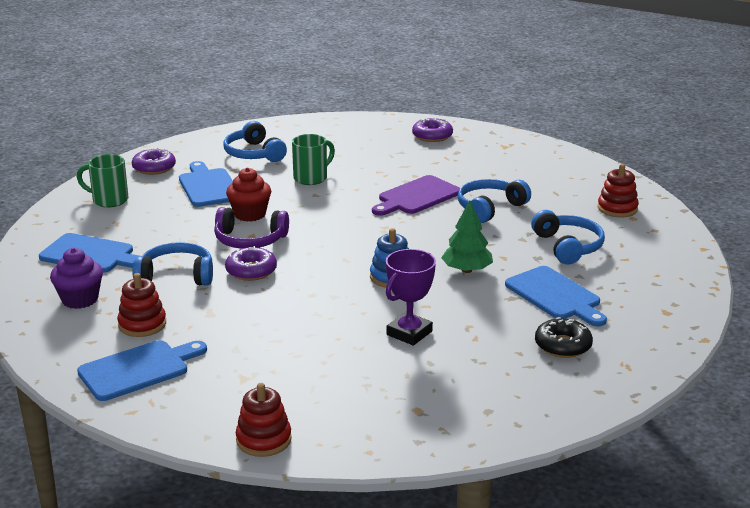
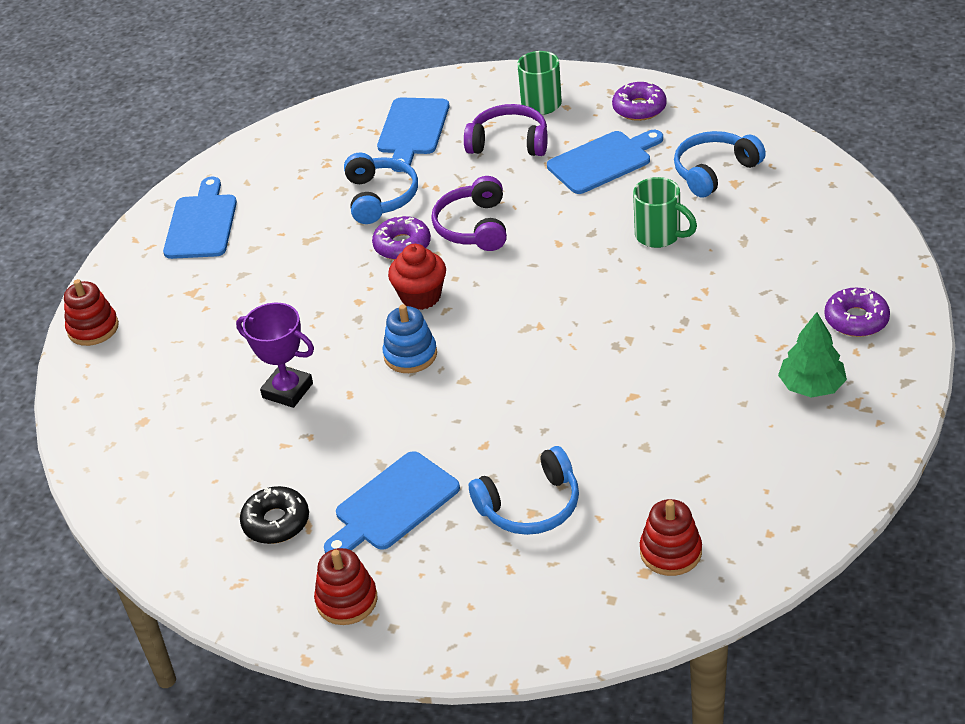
camera: 85 degrees right, 15 degrees up
purple cupcake [50,248,103,309] -> none
blue cutting board [77,340,207,401] -> blue cutting board turned 135 degrees counterclockwise [163,177,237,259]
red stacking toy [117,273,166,337] -> red stacking toy moved to [314,548,377,625]
red cupcake [226,167,271,222] -> red cupcake moved to [388,244,446,310]
purple cutting board [372,175,460,216] -> none
green tree [441,201,493,273] -> green tree moved to [778,312,847,398]
blue headphones [458,179,531,223] -> none
none -> purple headphones [464,104,548,156]

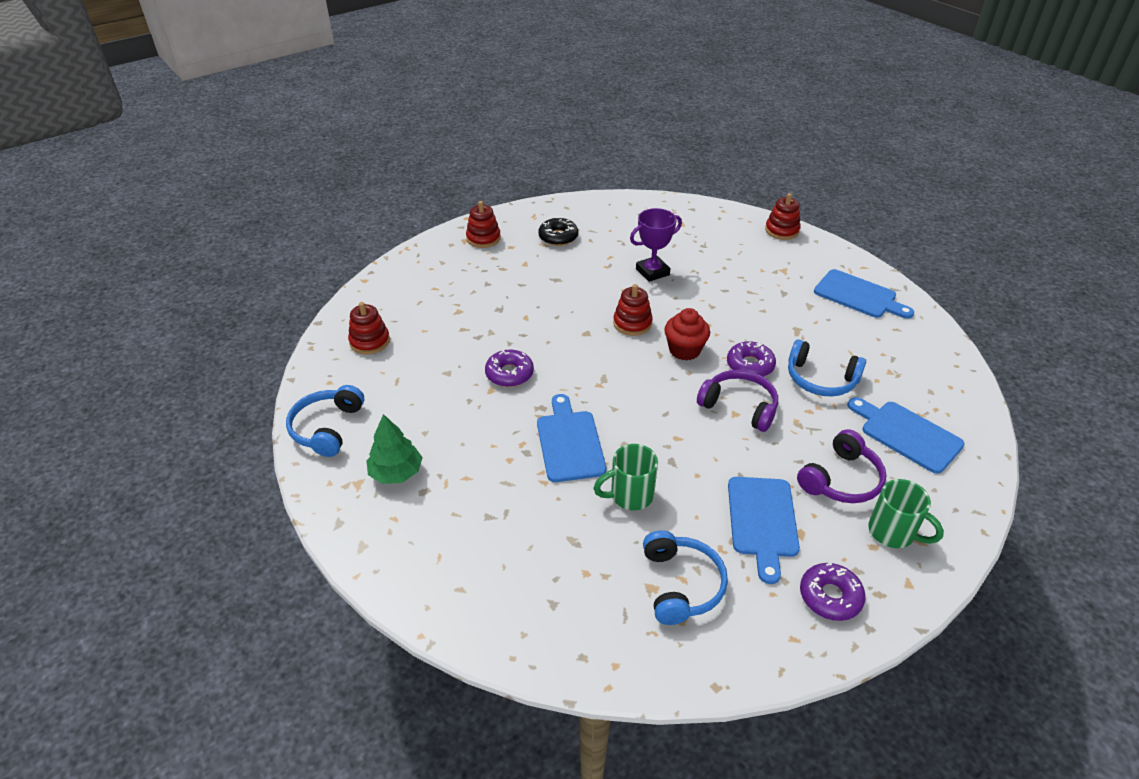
camera: 120 degrees right, 0 degrees up
blue cutting board [324,451,460,553] -> blue cutting board moved to [537,394,606,482]
blue stacking toy [383,304,437,373] -> red stacking toy [613,284,653,336]
blue headphones [469,446,579,535] -> blue headphones moved to [286,385,364,457]
purple donut [824,287,890,337] -> purple donut moved to [485,350,534,387]

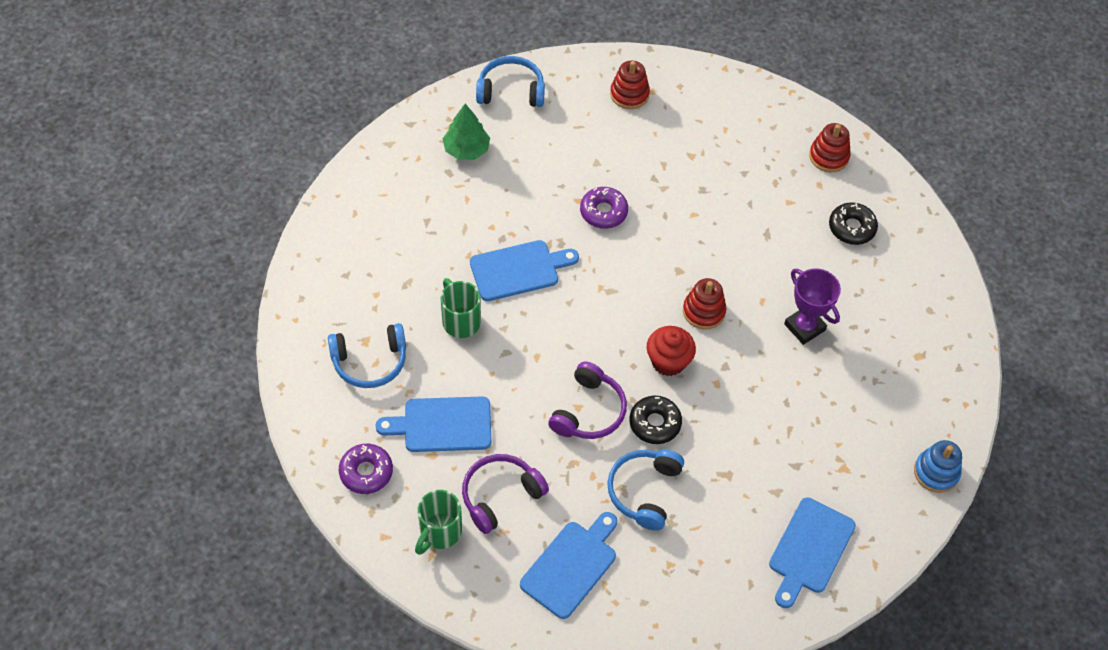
camera: 80 degrees right, 15 degrees up
purple donut [727,341,776,377] -> black donut [629,396,682,444]
red stacking toy [765,193,801,240] -> blue stacking toy [914,440,962,493]
purple headphones [797,429,887,503] -> purple headphones turned 105 degrees clockwise [462,454,549,534]

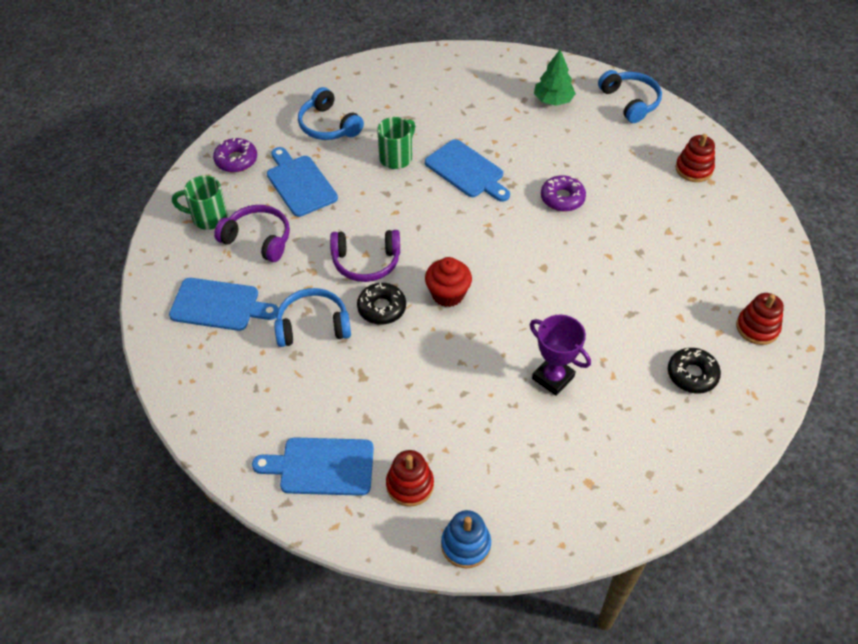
camera: 65 degrees right, 5 degrees down
red stacking toy [683,278,726,330] -> red stacking toy moved to [386,450,434,507]
purple trophy [784,268,841,345] -> purple trophy turned 75 degrees counterclockwise [530,315,591,396]

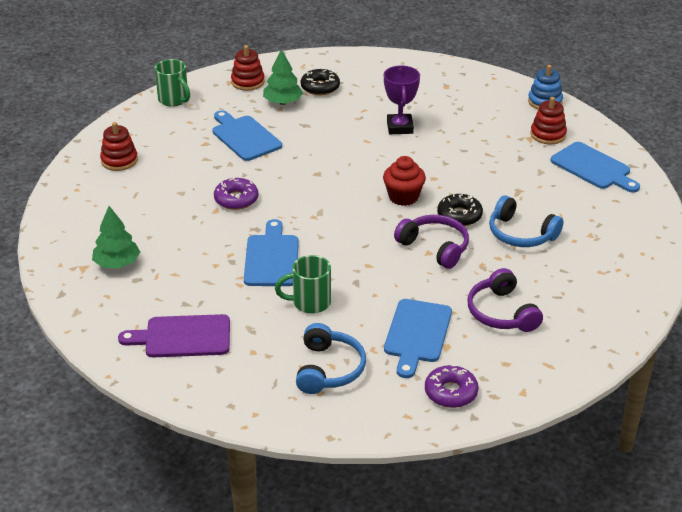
camera: 135 degrees left, 15 degrees down
blue cutting board [169,278,279,331] -> blue cutting board moved to [212,110,282,161]
green mug [172,176,227,230] -> green mug moved to [155,59,190,107]
blue headphones [598,70,662,123] -> none
none -> purple cutting board [118,314,230,357]
none -> green tree [263,49,303,105]

